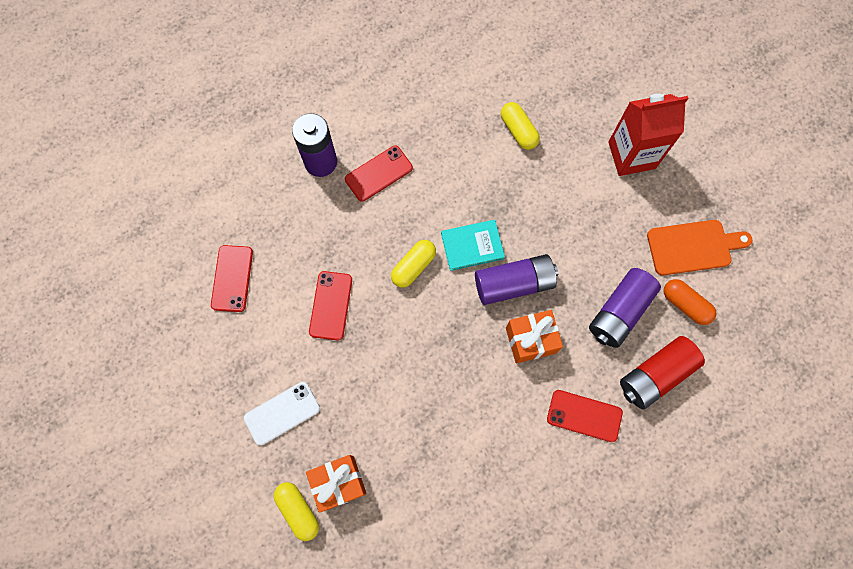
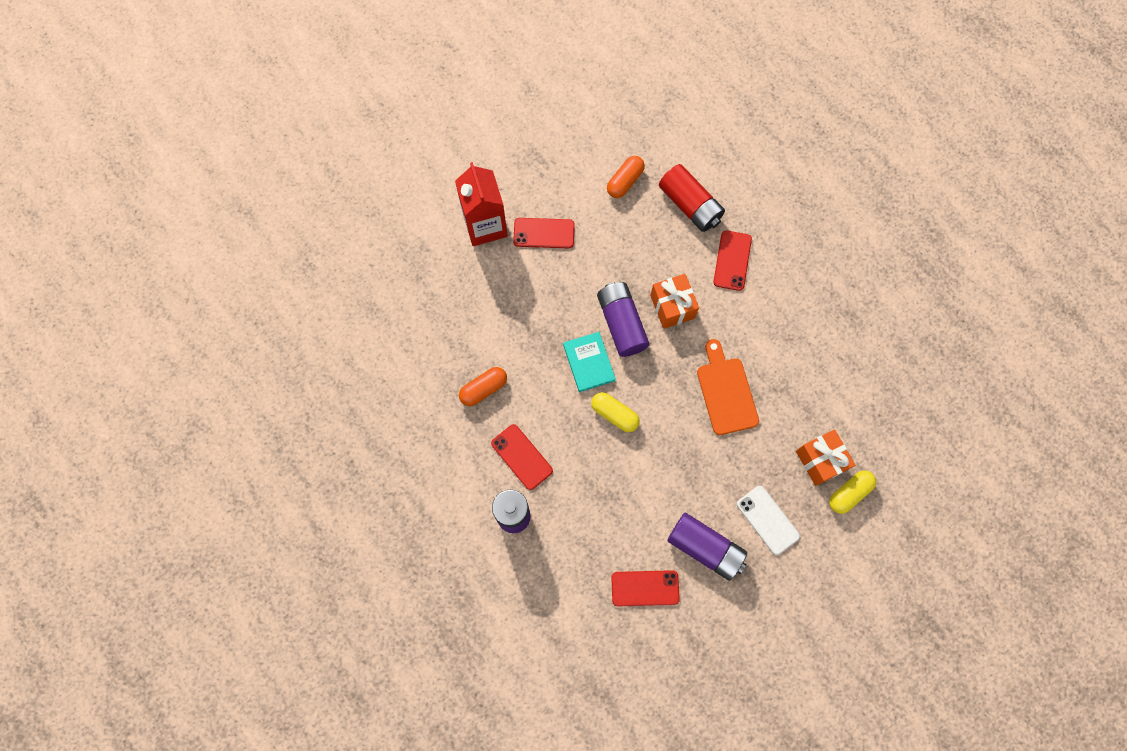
camera: 95 degrees left, 0 degrees up
red phone [309,271,352,340] -> red phone moved to [513,218,575,248]
yellow capsule [501,102,540,150] -> none
purple battery [589,268,661,348] -> purple battery moved to [667,513,747,581]
orange cutting board [647,220,752,276] -> orange cutting board moved to [697,339,759,435]
none -> orange capsule [459,367,507,406]

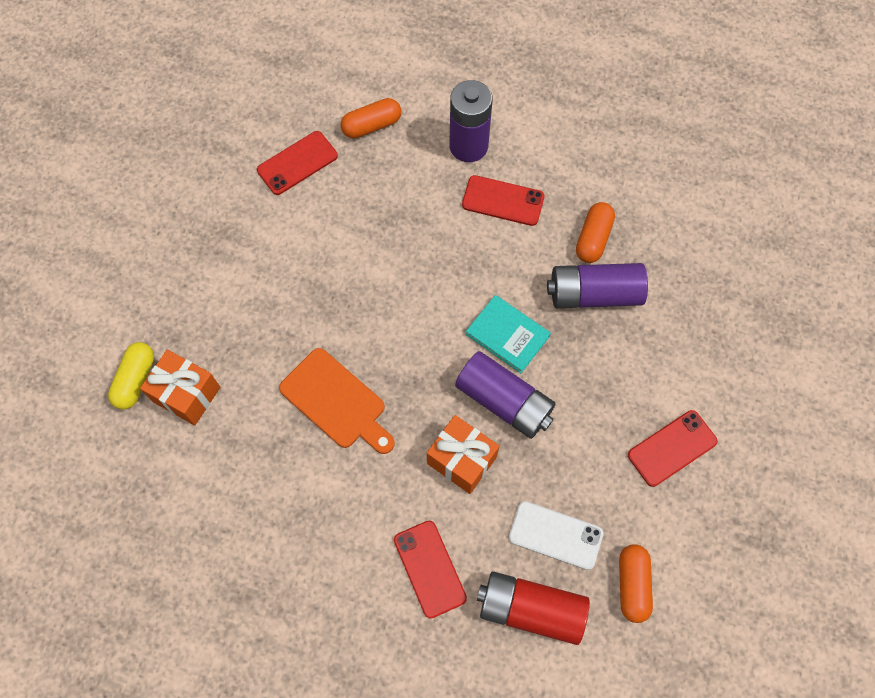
camera: 145 degrees right, 5 degrees down
red carton [455,162,508,246] -> none
yellow capsule [591,392,640,432] -> none
purple battery [667,513,747,581] -> purple battery moved to [547,263,648,308]
white phone [737,486,800,555] -> white phone moved to [509,501,604,570]
none -> orange capsule [341,98,401,139]

